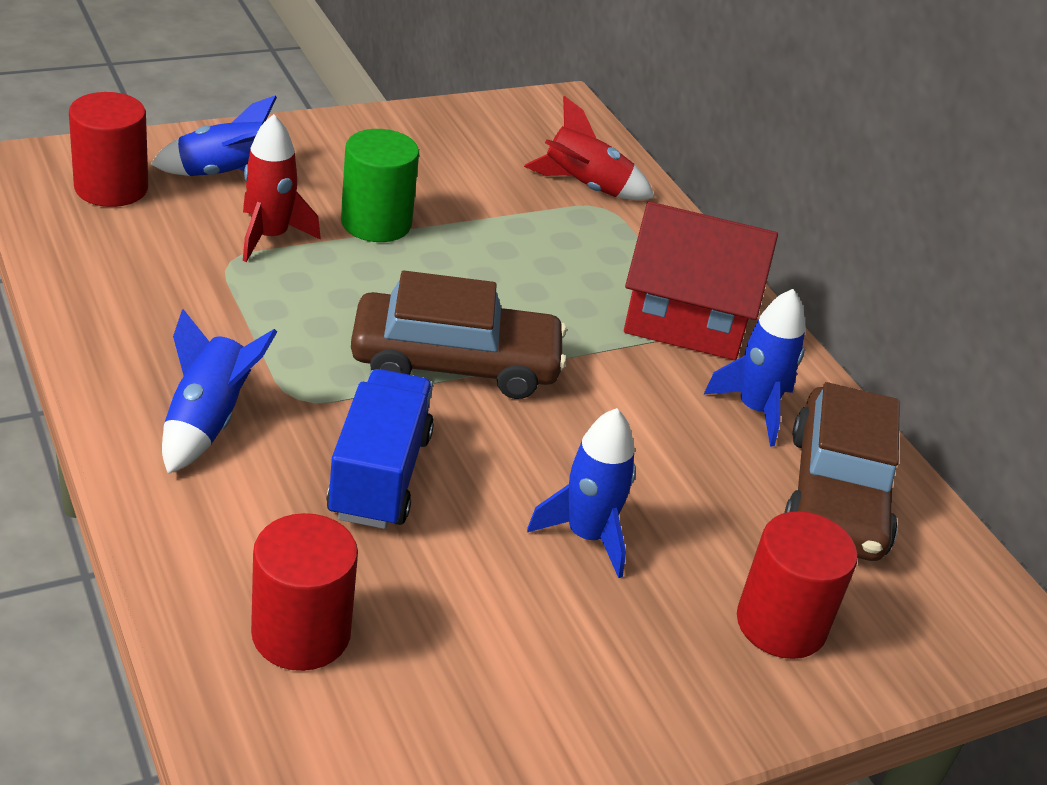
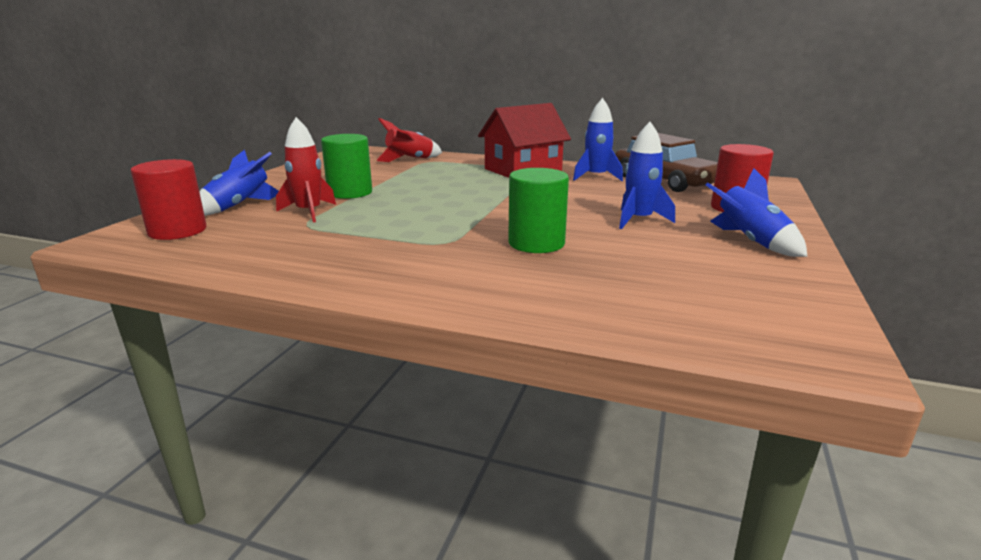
camera: 40 degrees left, 15 degrees down
blue rocket [162,309,277,474] -> blue rocket moved to [706,168,808,257]
red cylinder [251,513,358,671] -> none
blue truck [326,369,434,529] -> green cylinder [508,168,569,253]
brown car [351,271,567,399] -> none

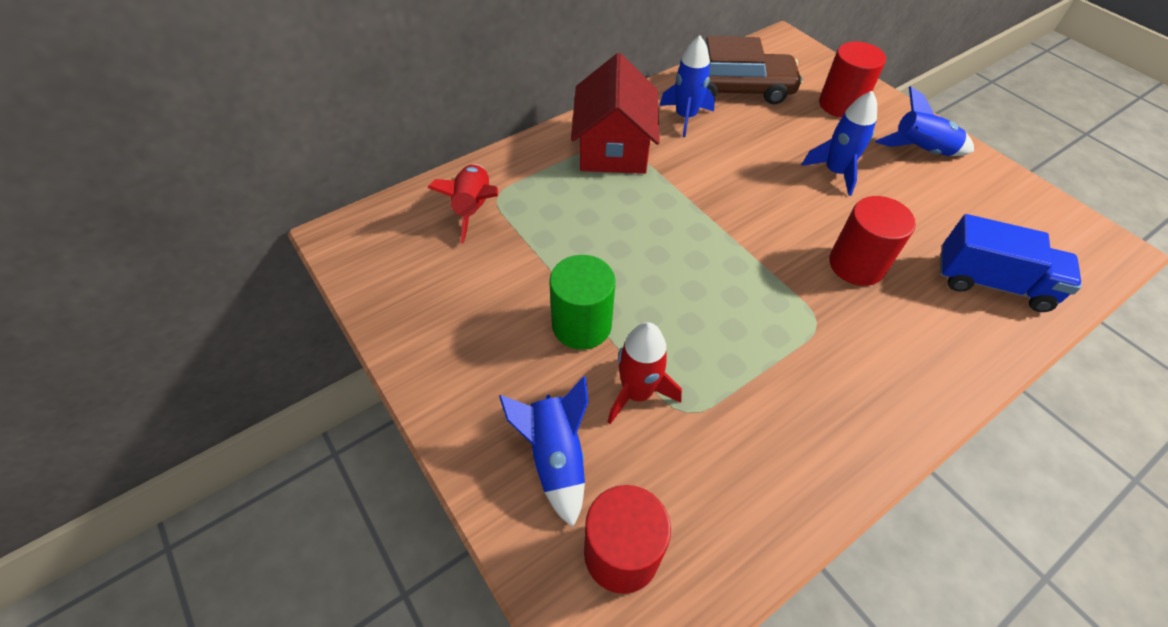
camera: 55 degrees left, 30 degrees up
green cylinder [508,168,569,253] -> red cylinder [829,196,916,286]
none -> blue truck [940,214,1081,312]

